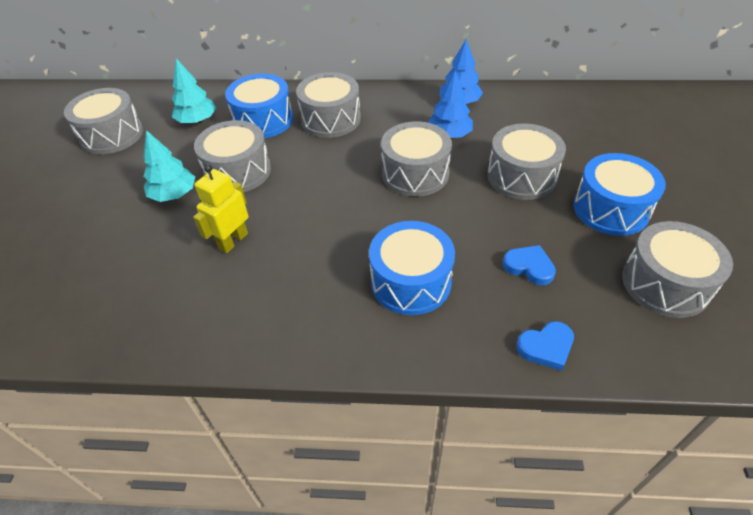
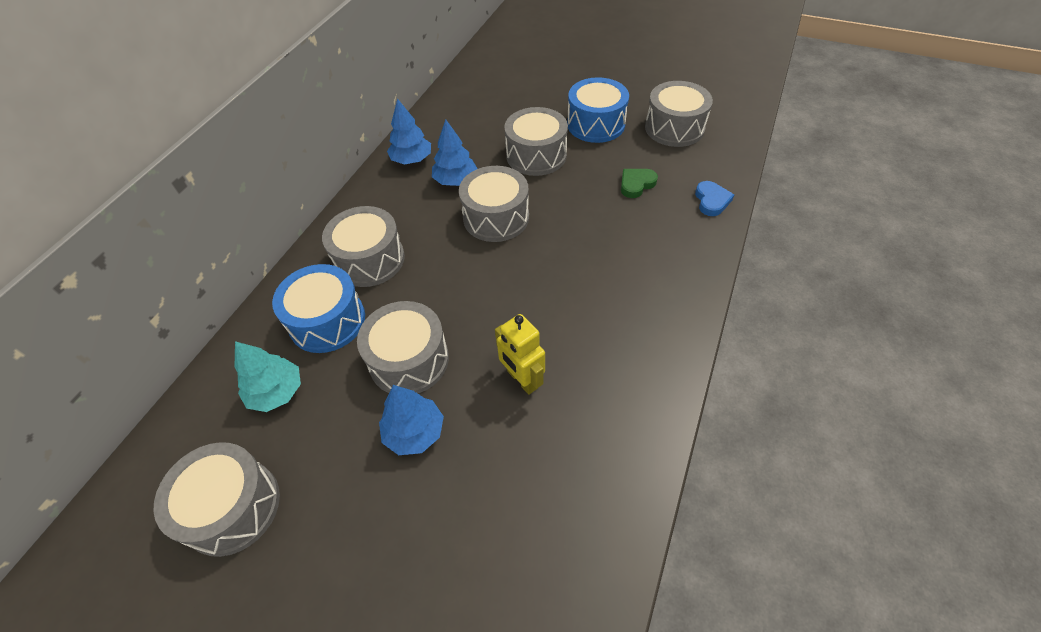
camera: 70 degrees left, 5 degrees up
turquoise tree [143,130,195,202] -> blue tree [379,385,444,455]
blue drum [369,221,455,315] -> none
blue heart [502,245,556,285] -> green heart [621,169,658,198]

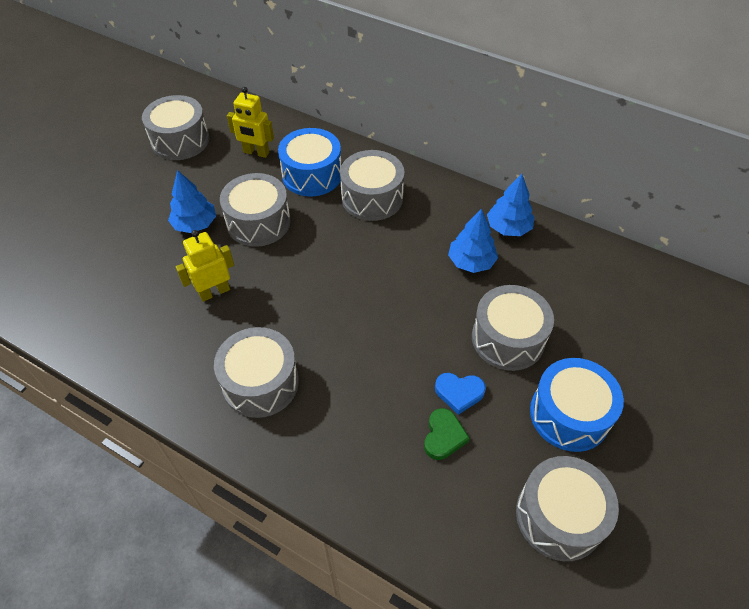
camera: 95 degrees right, 0 degrees up
turquoise tree [235,341,301,412] -> yellow robot [227,87,274,158]
grey drum [459,166,529,242] -> grey drum moved to [214,327,299,418]
green heart [621,169,658,198] -> green heart turned 45 degrees clockwise [424,408,470,460]
blue heart [695,181,734,216] -> blue heart moved to [435,373,486,415]

